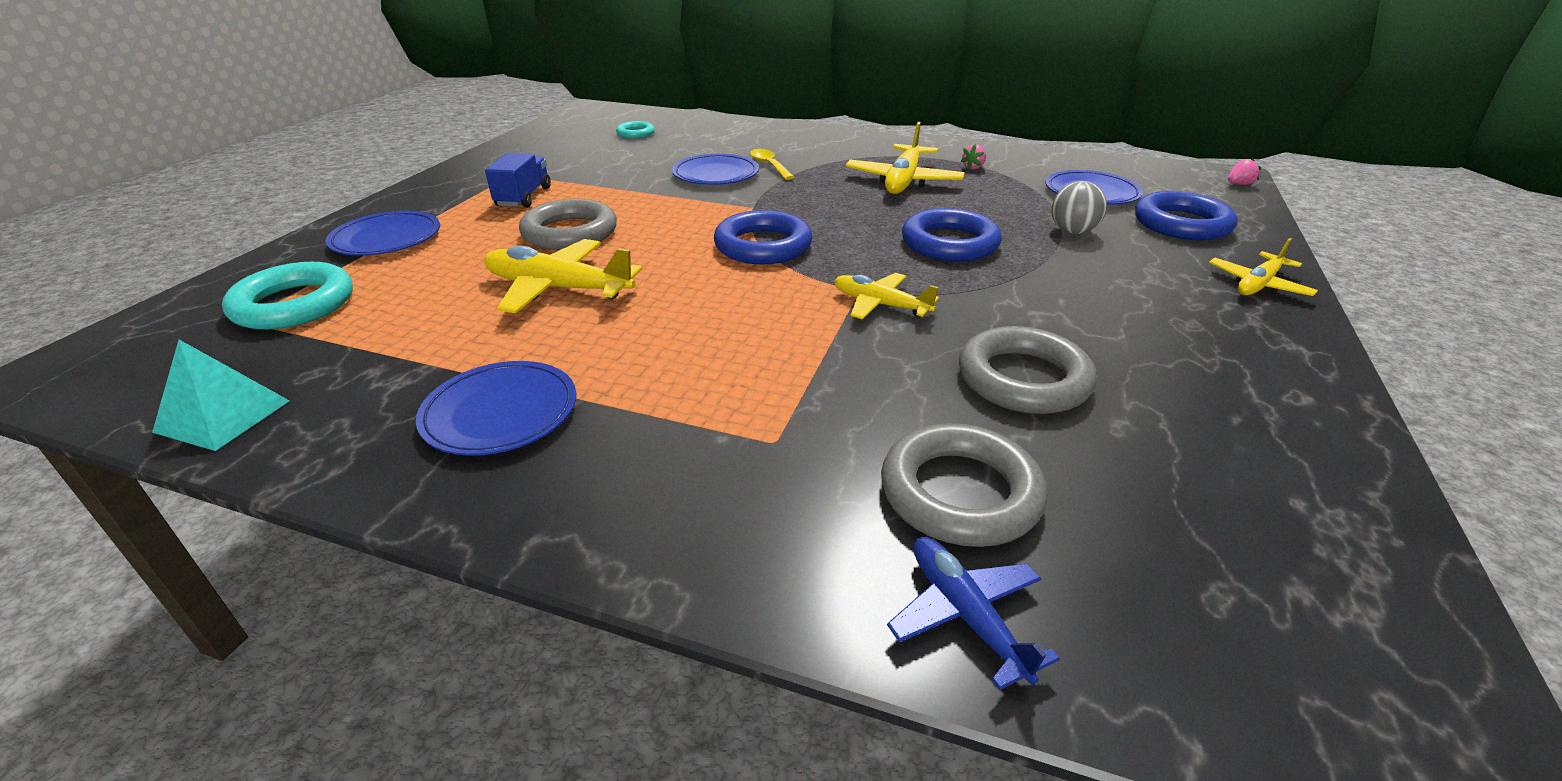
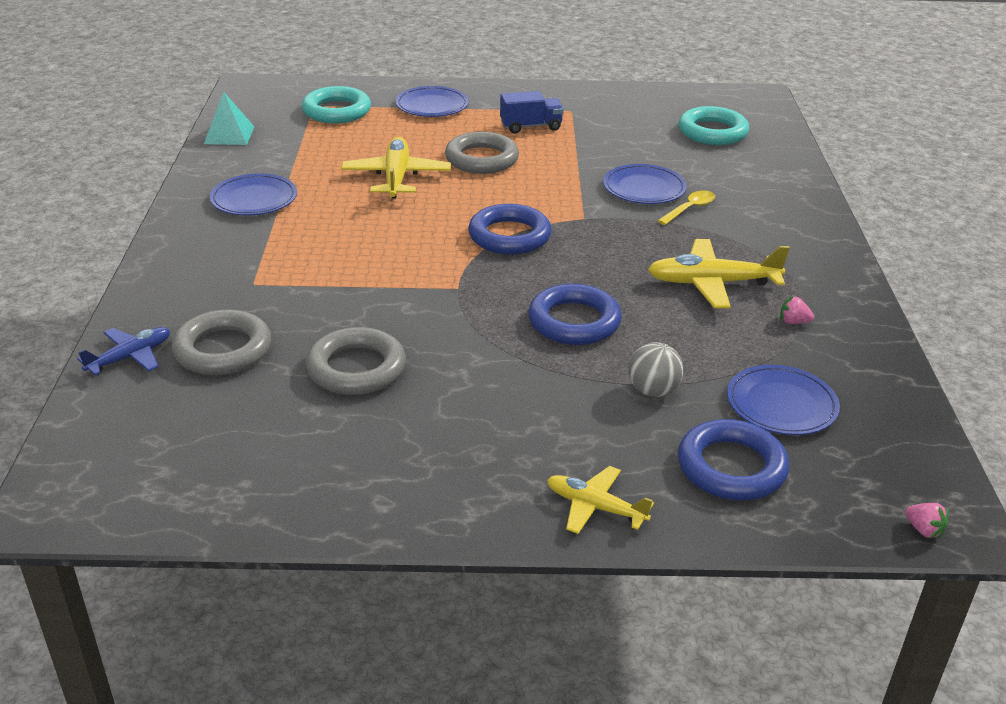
camera: 70 degrees right, 0 degrees up
turquoise ring [616,121,654,139] -> turquoise ring [678,106,749,145], size x1.84
yellow plane [834,273,939,319] -> none

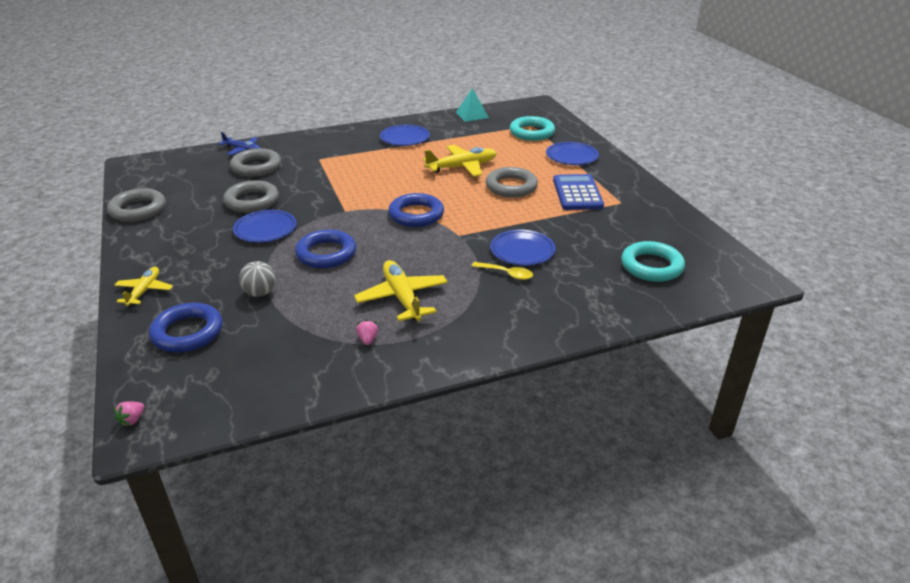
camera: 70 degrees right, 0 degrees up
blue truck [500,91,564,134] -> blue calculator [553,174,604,210]
blue plate [727,365,840,435] -> blue plate moved to [233,210,297,243]
none -> grey ring [107,188,166,222]

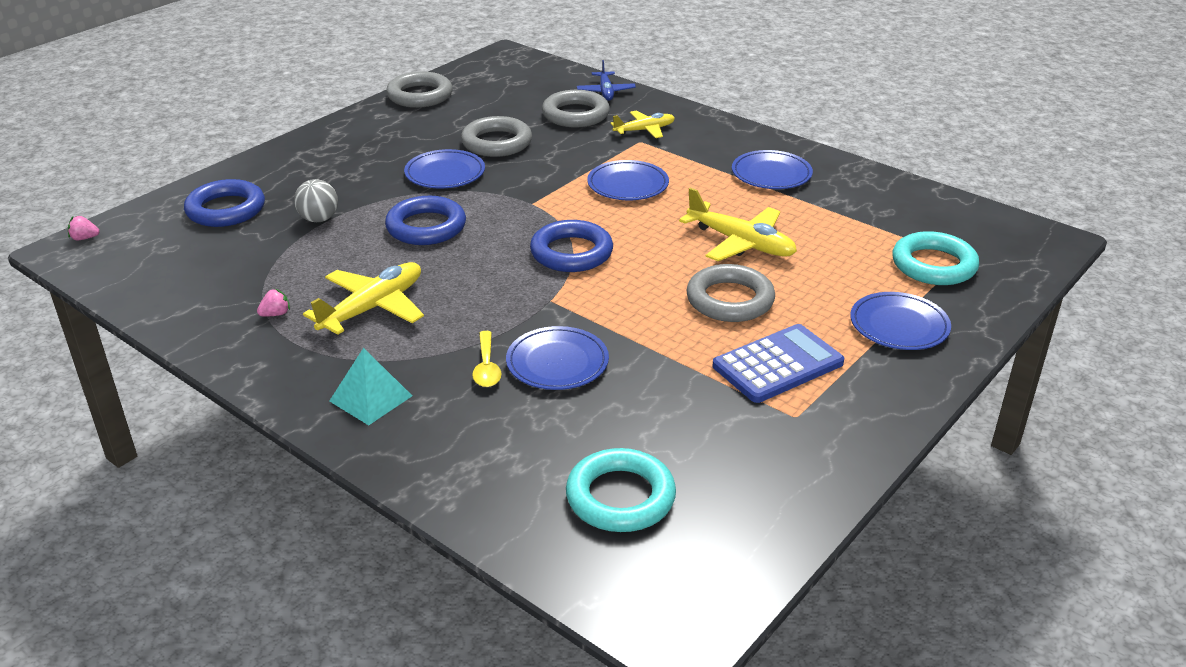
camera: 60 degrees right, 0 degrees up
yellow plane [114,267,173,306] -> yellow plane moved to [610,110,675,138]
turquoise pyramid [456,88,489,122] -> turquoise pyramid moved to [329,348,412,425]
none -> blue plate [587,160,669,200]

